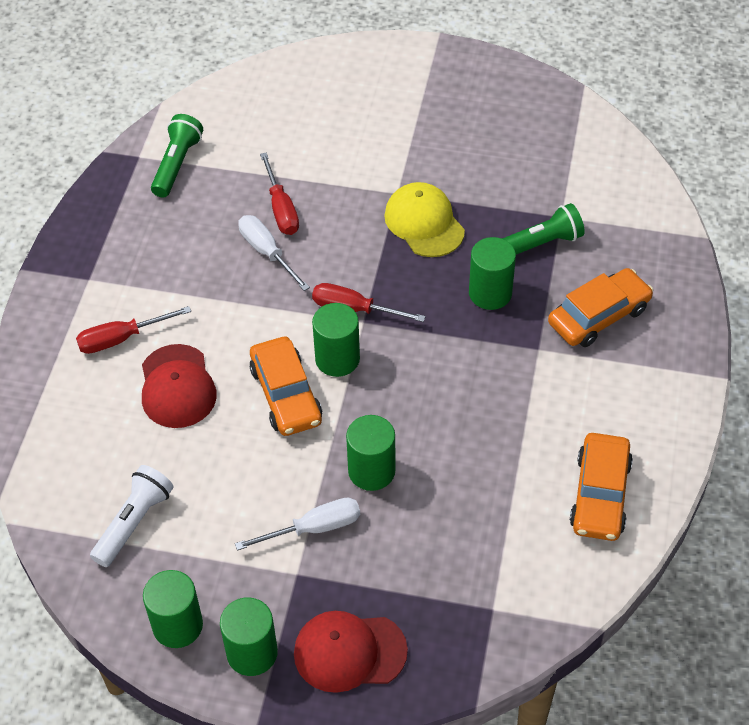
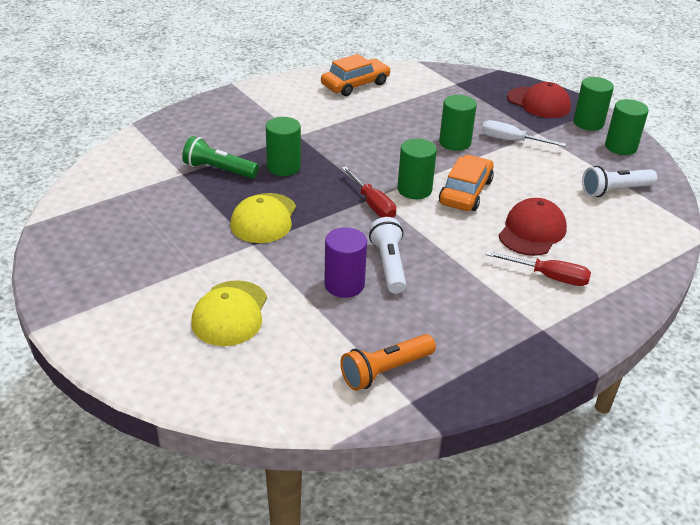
camera: 140 degrees left, 15 degrees down
green flashlight [151,114,203,198] -> orange flashlight [340,334,436,391]
white screwdriver [238,215,310,291] -> white flashlight [369,217,406,294]
red screwdriver [260,153,299,235] -> purple cylinder [324,227,367,298]
orange car [548,268,653,347] -> none
none -> yellow cap [191,280,267,346]

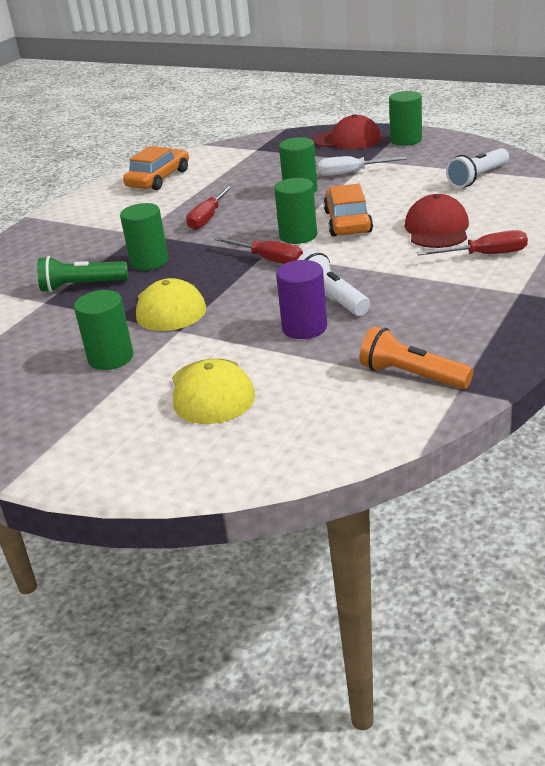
camera: 20 degrees left, 5 degrees down
orange flashlight [340,334,436,391] -> orange flashlight turned 90 degrees clockwise [360,326,473,389]
green cylinder [605,99,649,155] -> green cylinder moved to [74,290,133,370]
none -> red screwdriver [186,185,233,230]

